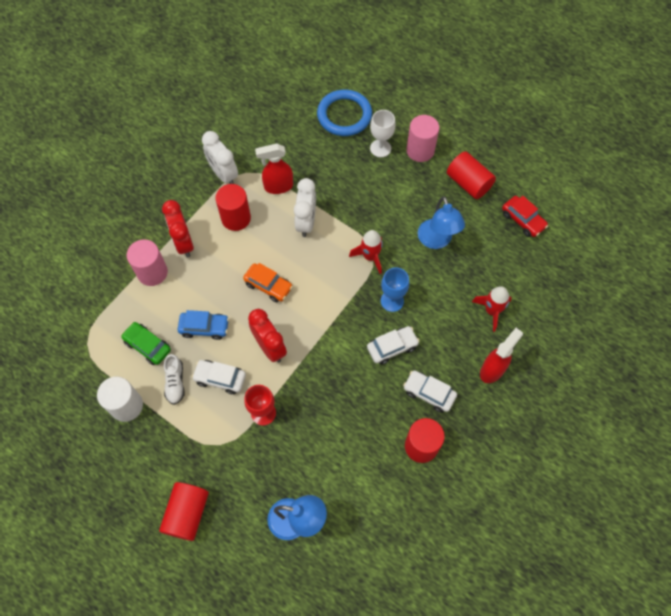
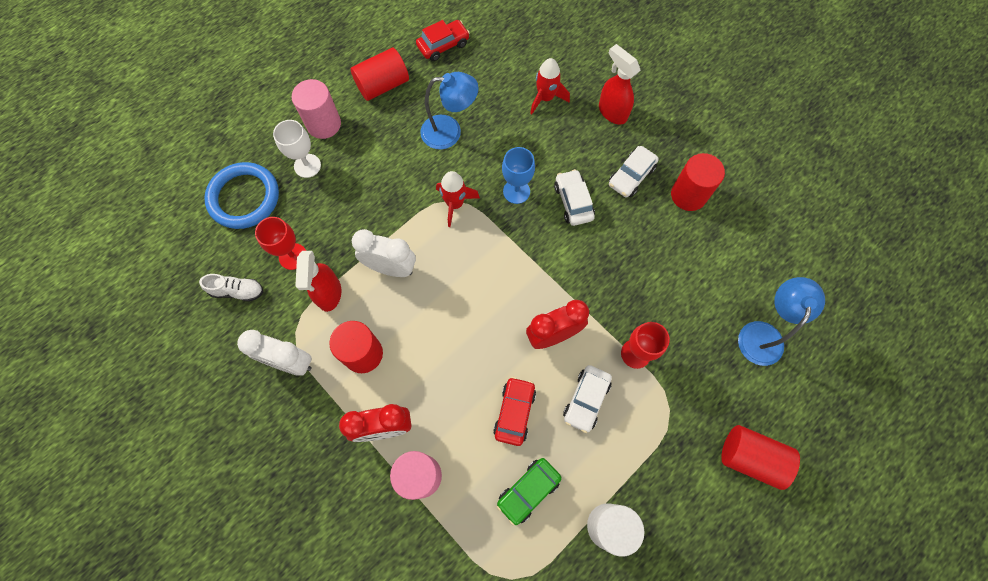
camera: 80 degrees left, 5 degrees up
white shoe [164,354,185,405] -> white shoe moved to [199,274,263,302]
blue car [178,310,229,340] -> red car [493,377,536,446]
white clock [202,131,238,184] -> white clock turned 45 degrees clockwise [237,330,312,376]
orange car [243,263,293,302] -> none
none -> red goblet [255,217,306,270]

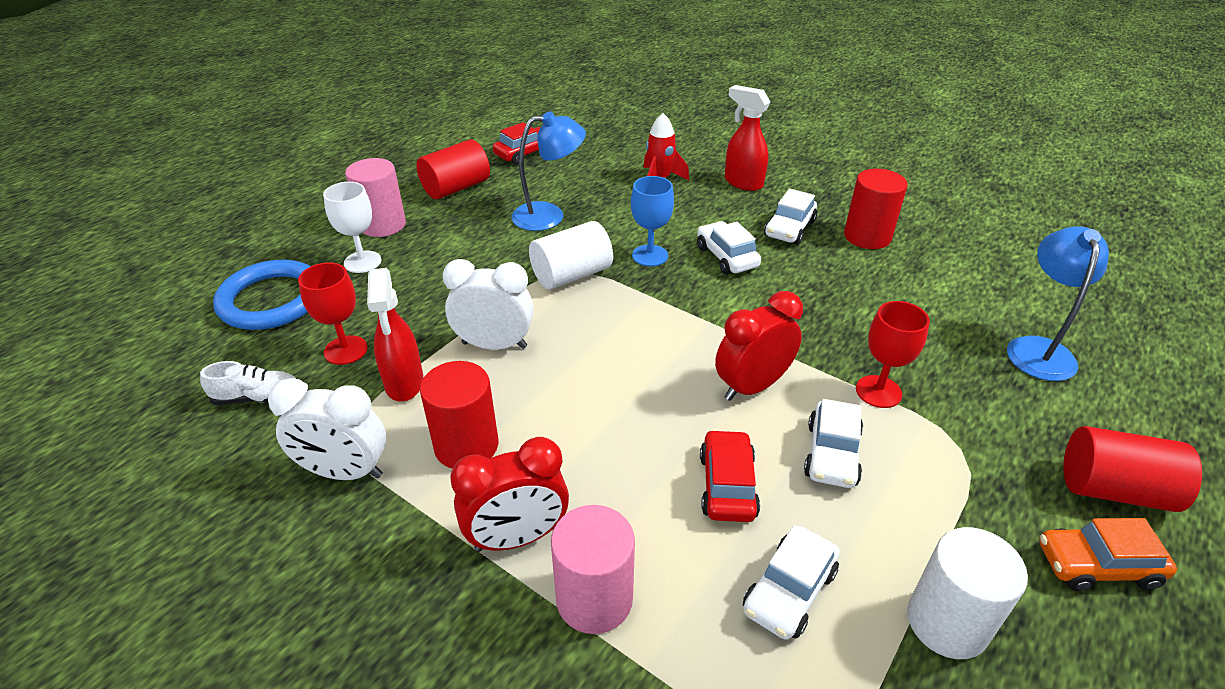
camera: 10 degrees left, 30 degrees down
red rocket [436,171,480,227] -> white cylinder [529,221,613,290]
green car [497,458,562,526] -> white car [743,525,840,640]
none -> orange car [1039,518,1177,591]

